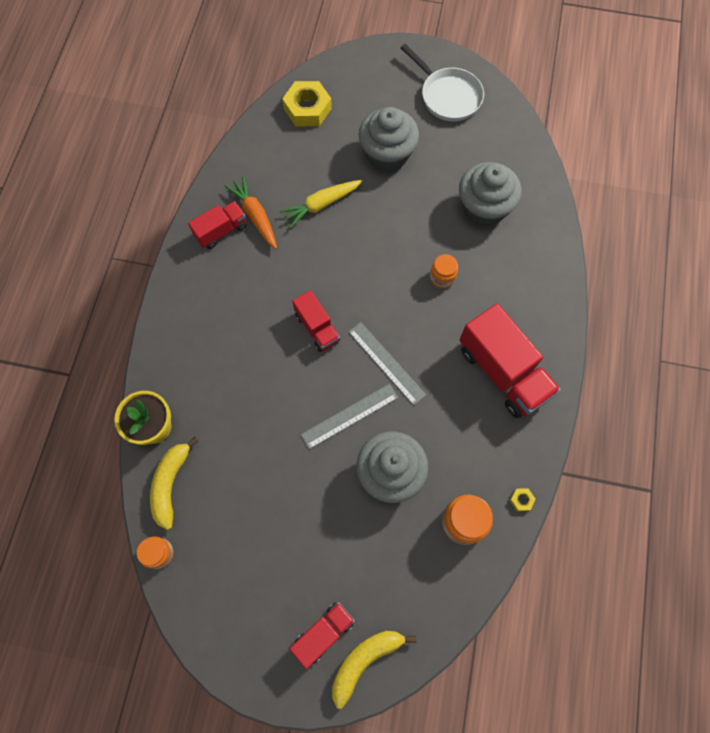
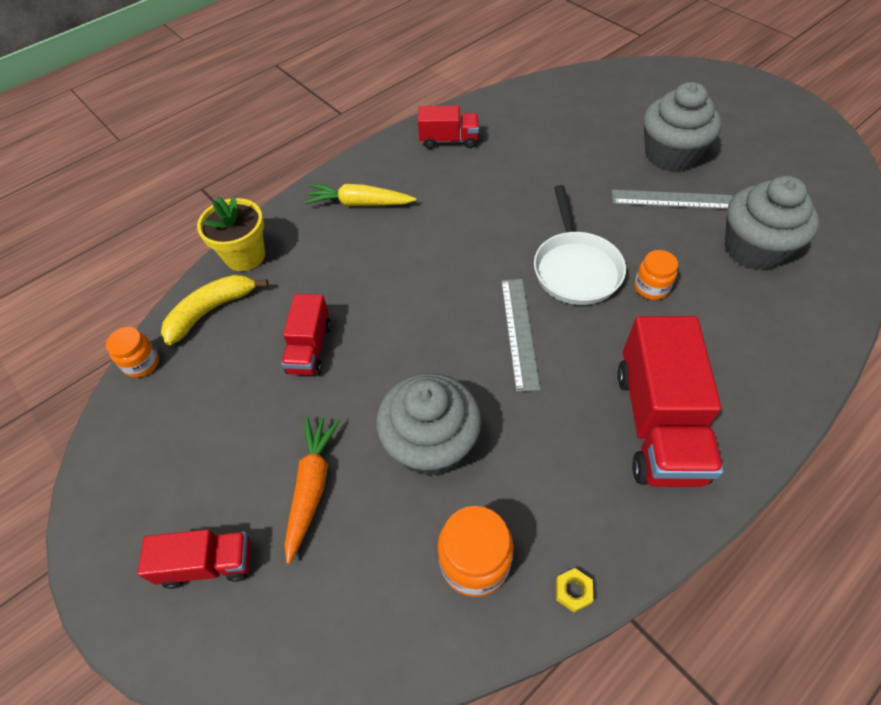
camera: 40 degrees right, 15 degrees down
orange carrot [224,176,277,249] -> orange carrot moved to [284,416,340,564]
yellow carrot [279,180,362,228] -> yellow carrot moved to [305,184,416,206]
yellow nut [282,81,332,126] -> none
red truck [292,290,340,352] -> red truck moved to [281,294,331,376]
grey ruler [301,384,398,449] -> grey ruler moved to [612,190,733,209]
yellow banana [332,631,416,709] -> none
white pan [401,44,484,122] -> white pan moved to [534,185,626,305]

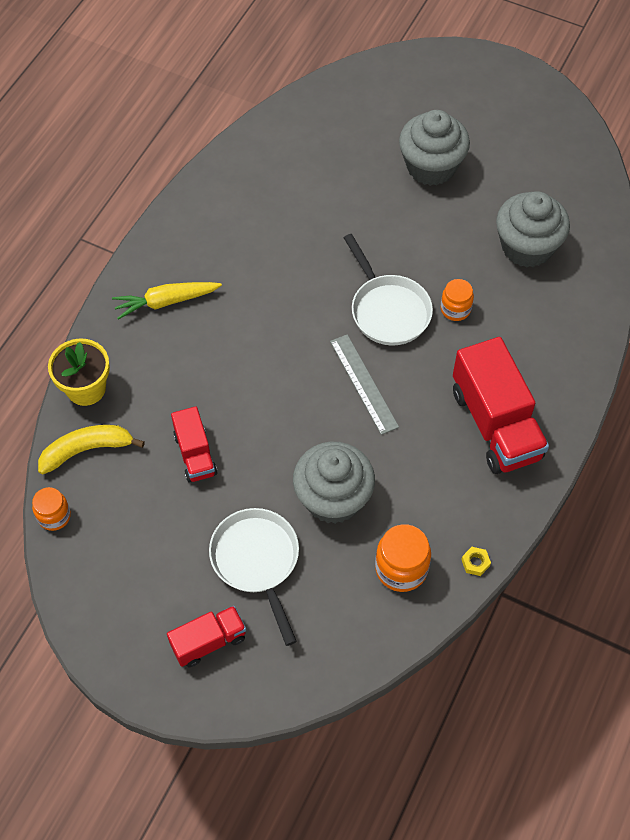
camera: 25 degrees left, 5 degrees up
yellow banana [161,274,268,345] -> yellow banana turned 45 degrees clockwise [38,425,145,475]
orange carrot [284,416,340,564] -> white pan [209,508,299,646]
red truck [418,106,479,149] -> none
grey ruler [612,190,733,209] -> none

